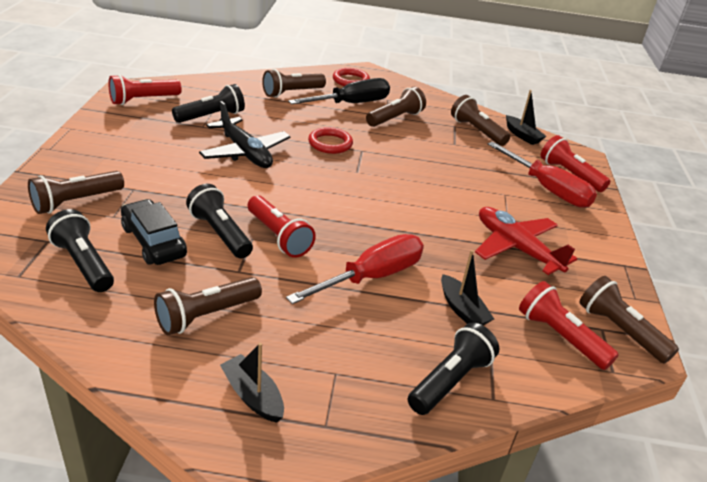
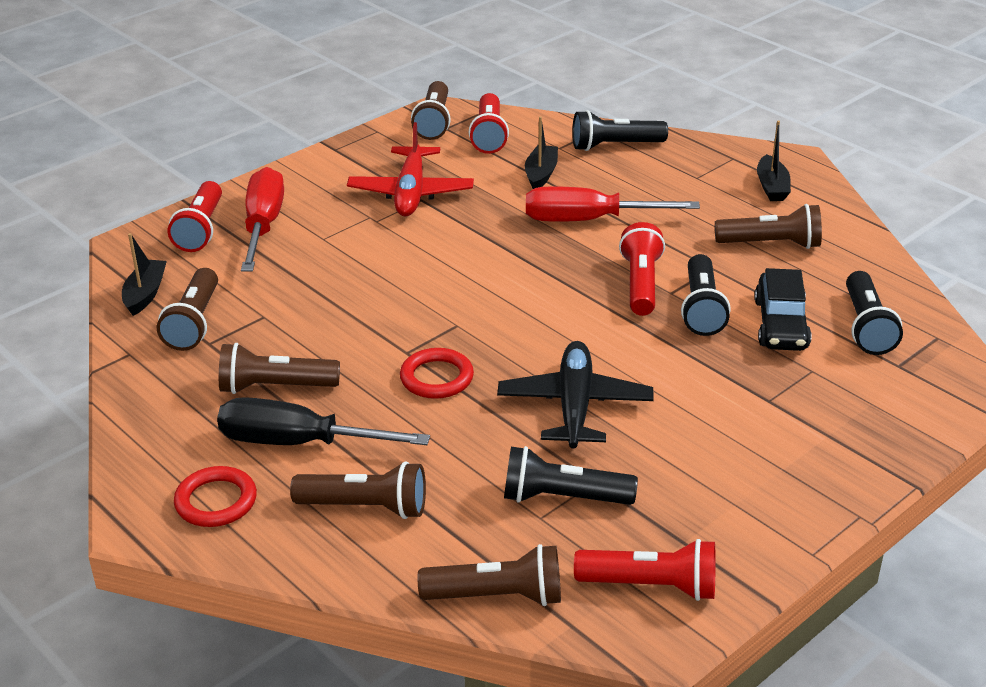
camera: 135 degrees left, 0 degrees up
brown flashlight [28,171,124,214] -> brown flashlight moved to [418,544,561,606]

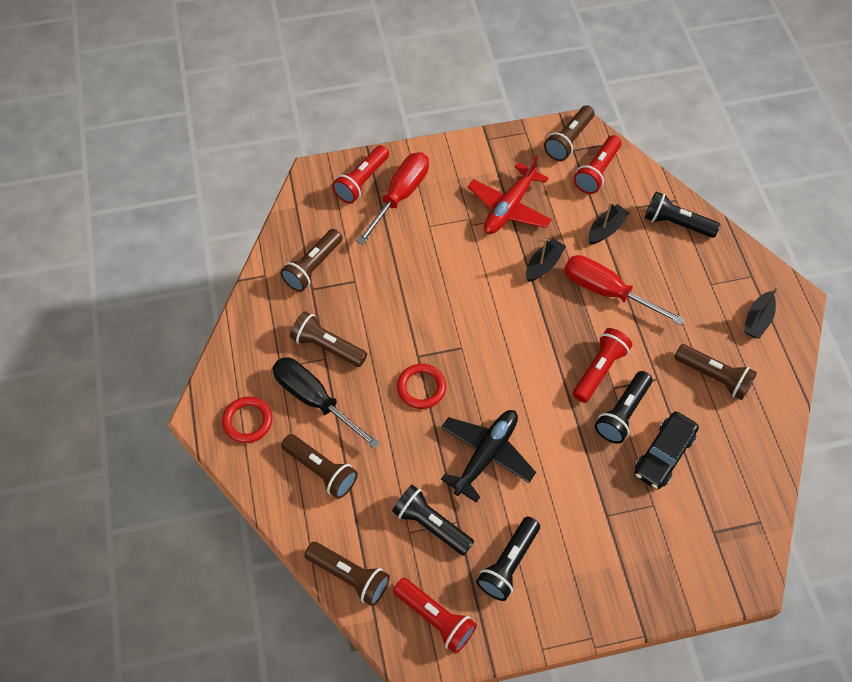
camera: 30 degrees right, 25 degrees up
black boat [122,233,167,316] -> black boat moved to [526,238,566,282]
black flashlight [846,271,903,355] -> black flashlight moved to [476,517,540,601]

